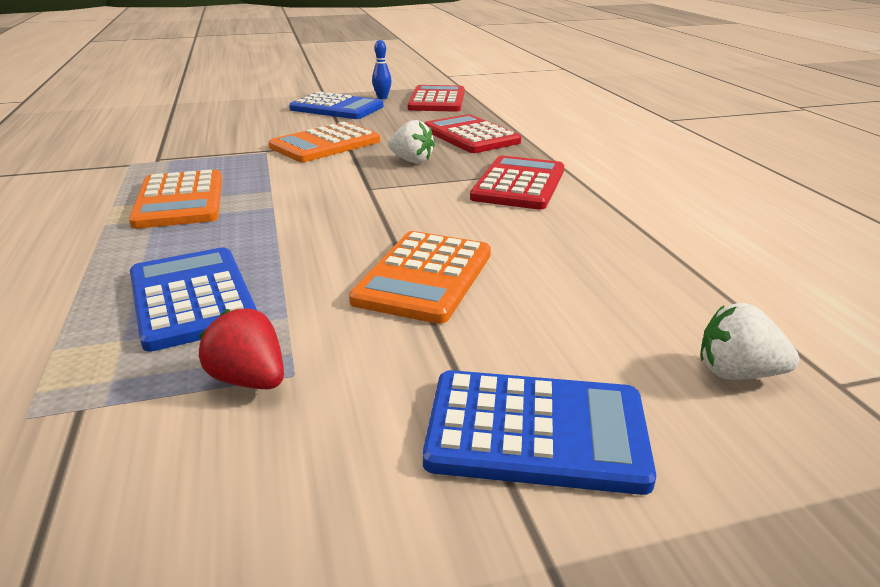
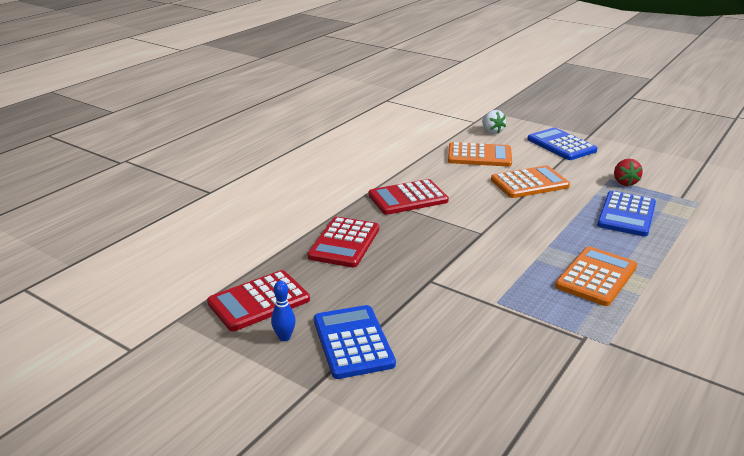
camera: 130 degrees left, 0 degrees up
orange calculator [269,122,380,162] -> orange calculator moved to [448,142,512,167]
white strawberry [388,120,435,163] -> none

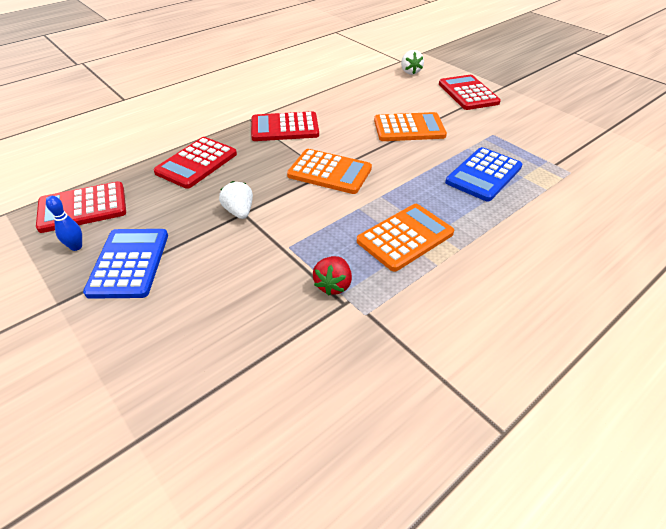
camera: 15 degrees right, 15 degrees up
orange calculator [448,142,512,167] -> orange calculator moved to [287,149,372,194]
blue calculator [527,128,597,160] -> red calculator [439,75,501,110]
red strawberry [614,159,643,186] -> red strawberry moved to [313,256,352,296]
none -> white strawberry [219,181,253,219]

